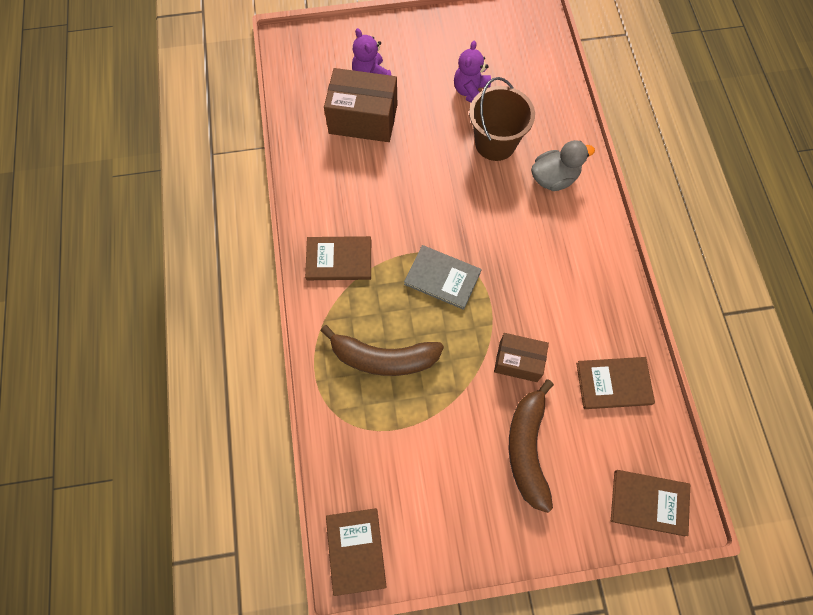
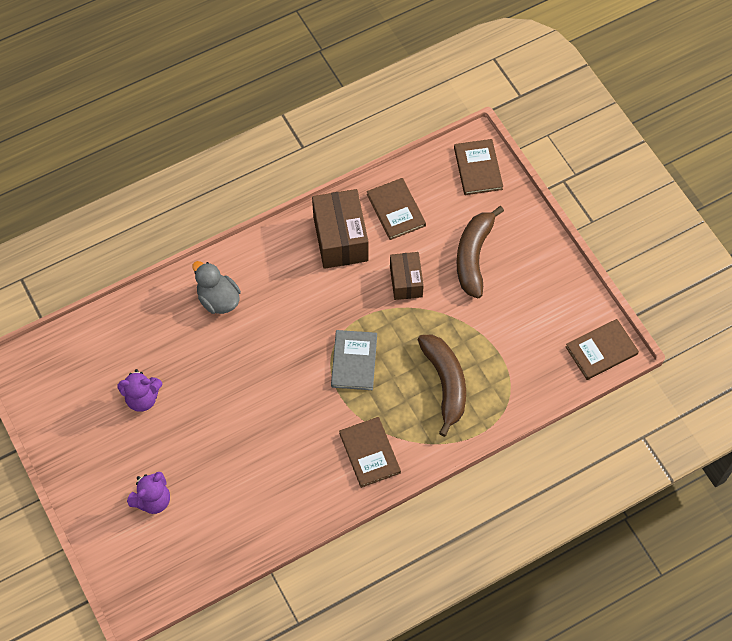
camera: 110 degrees left, 5 degrees down
brown box [324,68,397,142] -> brown box moved to [312,189,369,269]
brown bucket [469,77,535,161] -> none
brown banana [509,379,554,513] -> brown banana turned 120 degrees clockwise [457,206,504,298]

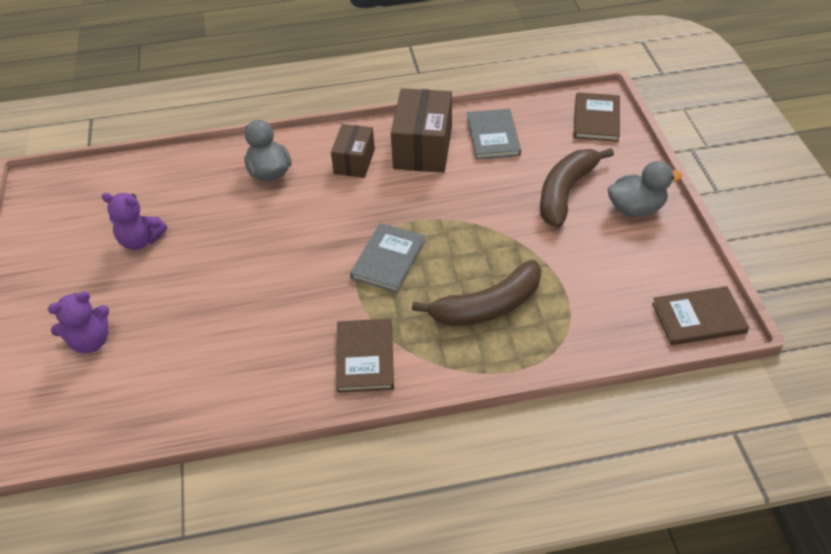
camera: 20 degrees right, 15 degrees down
brown book [367,178,426,240] -> grey book [467,108,521,160]
brown box [390,252,424,300] -> brown box moved to [331,124,375,178]
brown banana [418,334,466,437] -> brown banana turned 60 degrees clockwise [412,260,542,326]
none -> grey duck [608,161,682,217]

